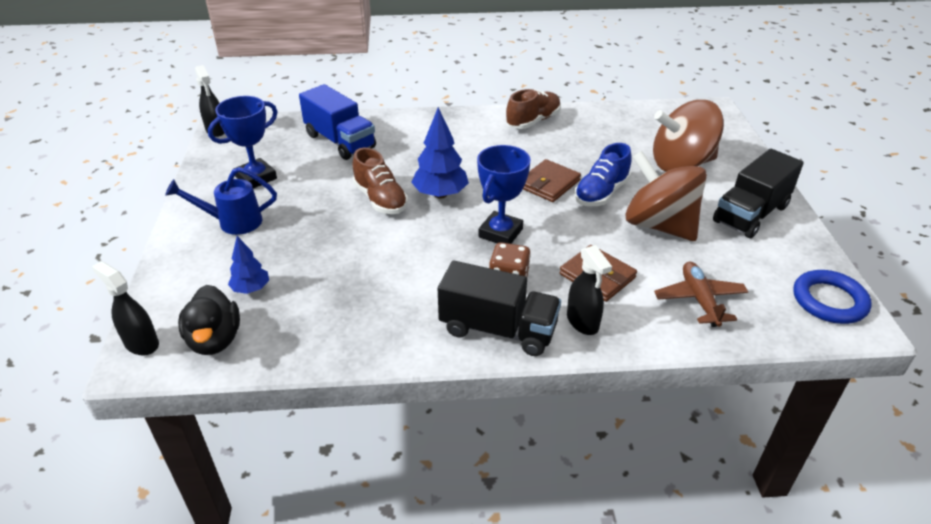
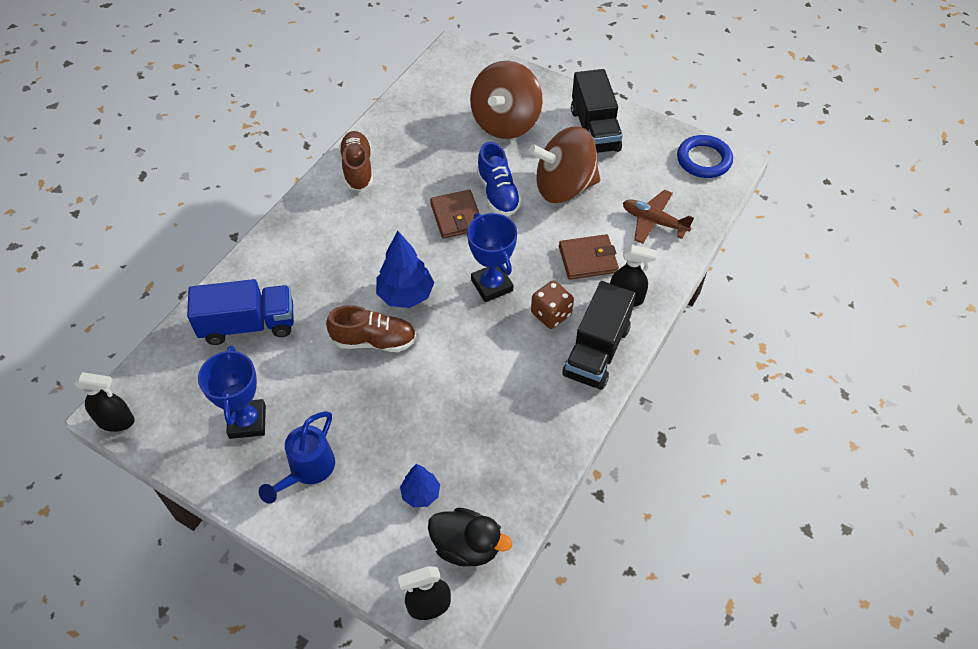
camera: 55 degrees left, 15 degrees up
black truck [438,261,561,356] -> black truck turned 150 degrees clockwise [563,281,636,390]

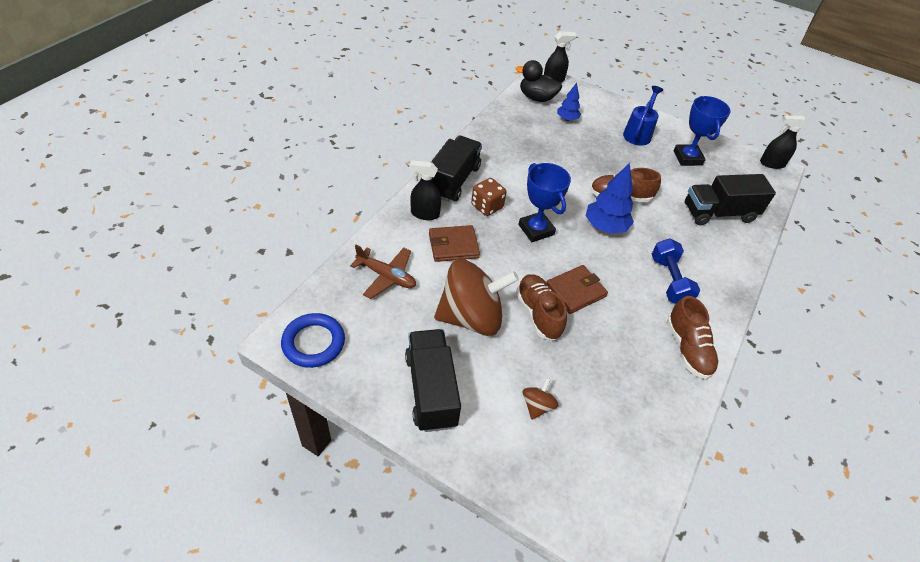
camera: 175 degrees right, 5 degrees down
blue truck [187,279,294,345] -> black truck [685,174,776,225]
brown wallet [430,190,479,238] -> brown wallet turned 75 degrees clockwise [547,265,608,314]
brown spinning top [470,61,543,139] -> brown spinning top [523,377,558,420], size x0.42
blue shoe [477,142,522,216] -> brown shoe [516,274,567,340]
none -> blue dumbbell [652,238,700,304]

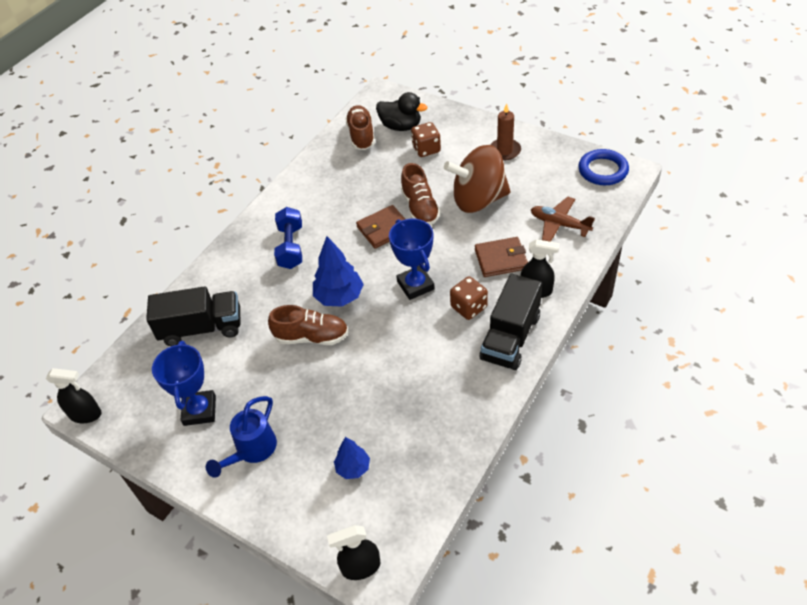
camera: 170 degrees left, 0 degrees up
black truck [405,329,461,432] -> brown candle [490,103,521,160]
black duck [516,60,562,102] -> black duck moved to [376,92,427,131]
brown spinning top [523,377,558,420] -> brown dice [411,122,441,157]
brown shoe [667,296,719,379] -> brown shoe moved to [345,105,375,150]

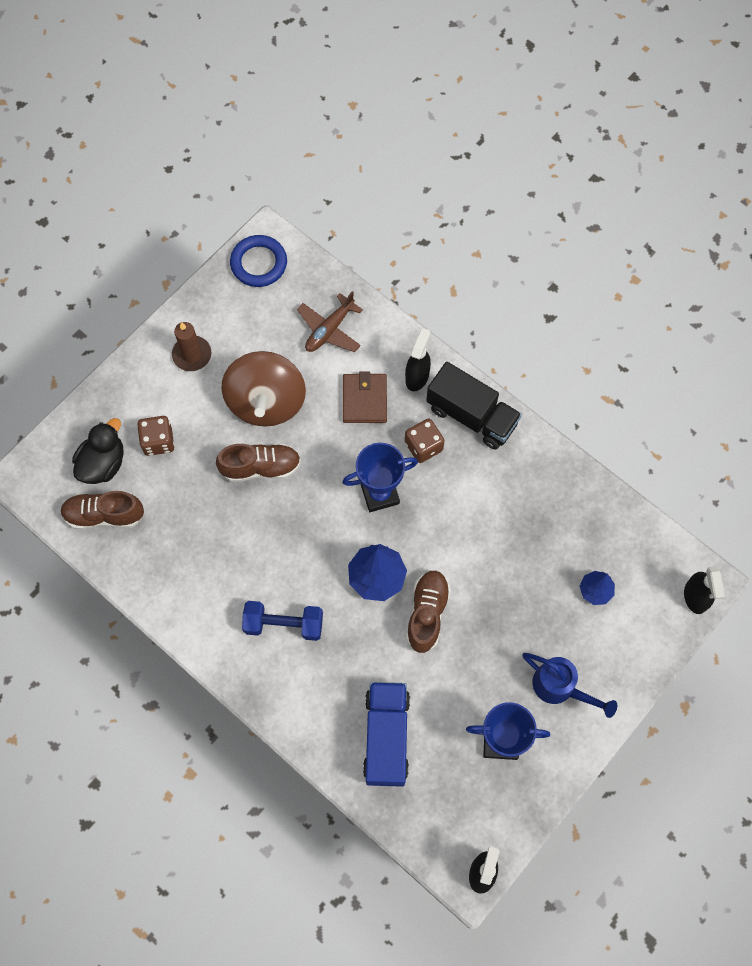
camera: 85 degrees left, 20 degrees up
black truck [146,286,240,346] -> blue truck [363,682,410,787]
brown wallet [356,205,405,249] -> none

